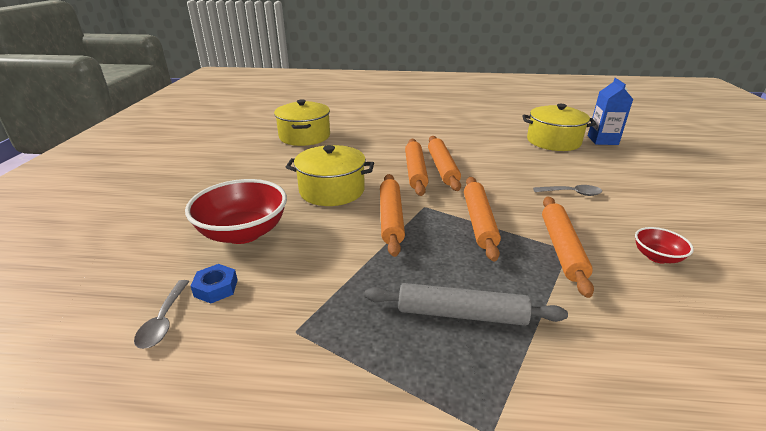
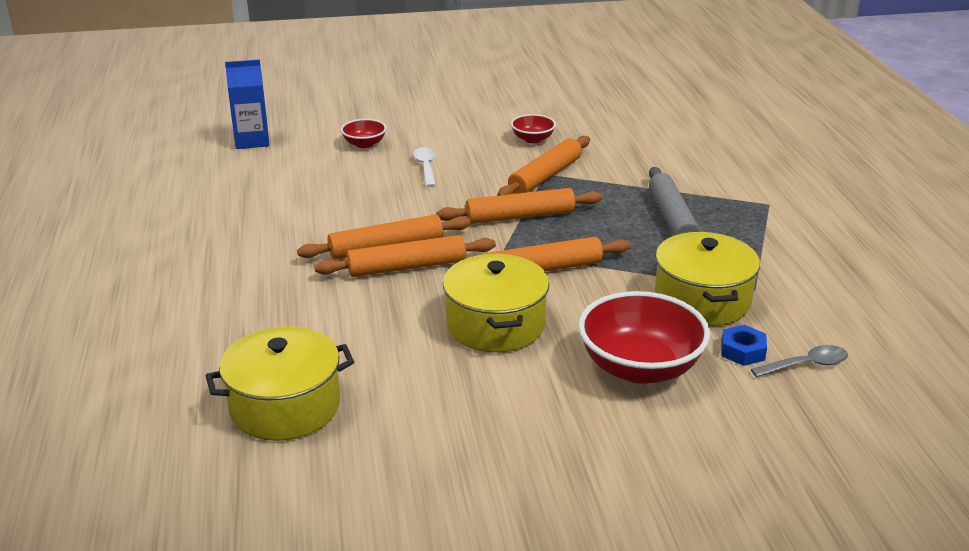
camera: 105 degrees left, 0 degrees up
yellow pot [522,104,596,151] -> yellow pot moved to [655,232,760,326]
grey spoon [533,185,602,196] -> white spoon [413,147,436,187]
orange rolling pin [542,196,594,298] -> orange rolling pin turned 45 degrees counterclockwise [497,136,590,196]
none -> red bowl [341,119,387,148]

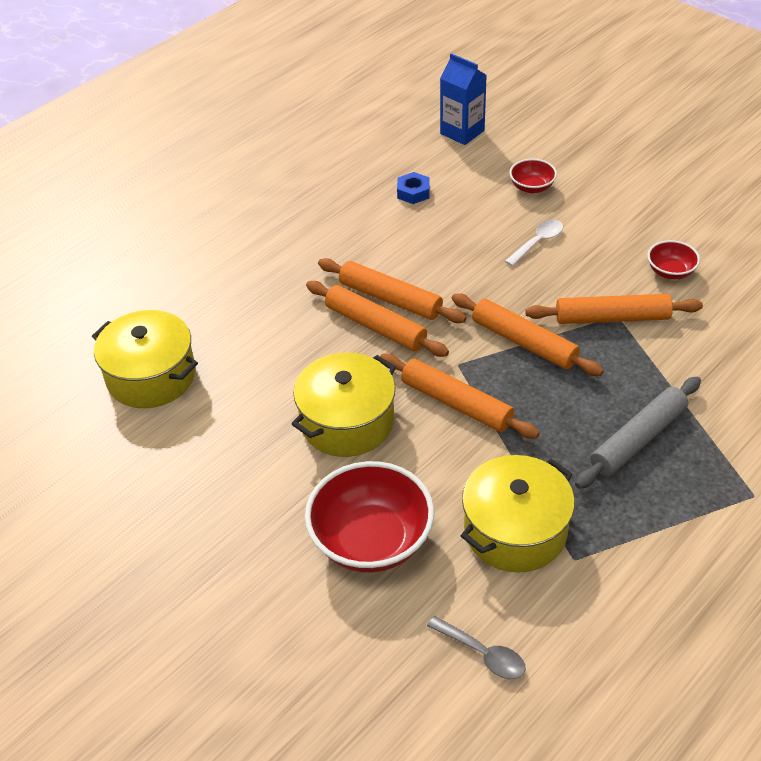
camera: 55 degrees right, 15 degrees up
blue nut [721,325,767,366] -> blue nut moved to [397,172,430,204]

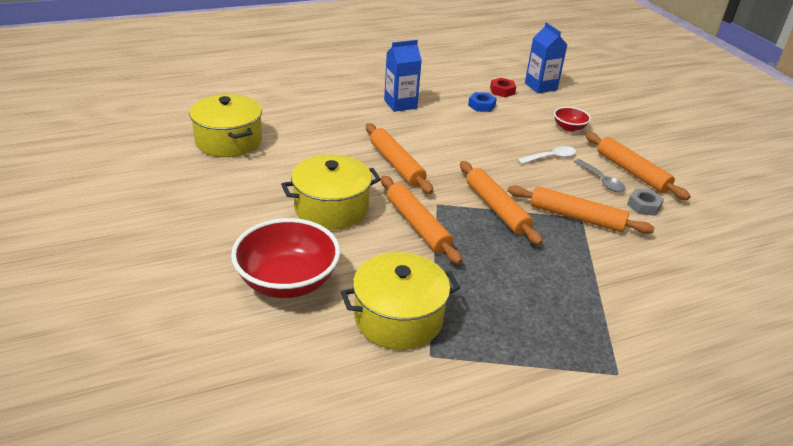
camera: 20 degrees right, 10 degrees down
orange rolling pin [318,258,467,323] -> orange rolling pin moved to [585,132,690,200]
grey spoon [427,616,526,679] -> grey spoon moved to [574,159,626,192]
grey rolling pin [575,377,701,489] -> none
red bowl [647,240,700,280] -> grey nut [627,188,664,216]
none -> blue carton [384,40,422,112]
none -> red nut [490,78,516,97]

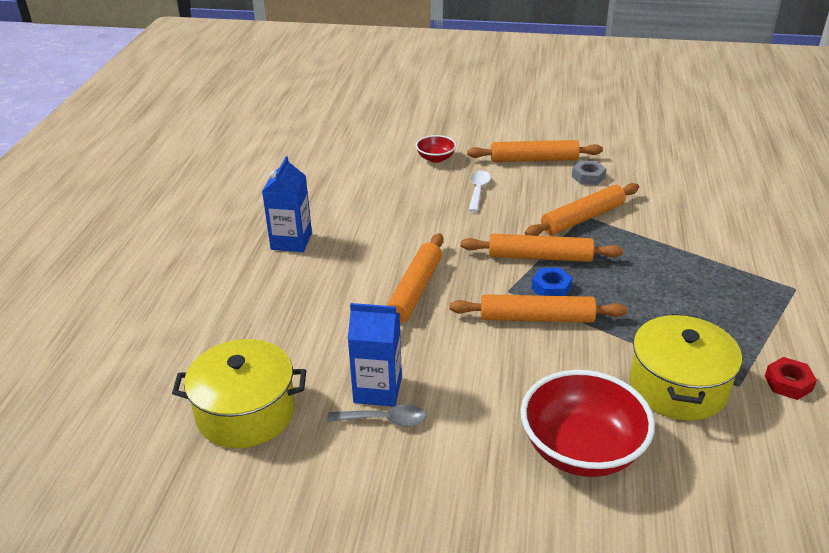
camera: 55 degrees left, 0 degrees up
yellow pot [281,154,381,230] -> none
orange rolling pin [366,123,433,194] -> orange rolling pin turned 75 degrees counterclockwise [386,233,444,323]
blue nut [468,92,497,112] -> blue nut moved to [531,267,573,296]
red nut [490,78,516,97] -> red nut moved to [765,357,817,400]
blue carton [525,23,567,93] -> blue carton moved to [348,303,402,407]
grey spoon [574,159,626,192] -> grey spoon moved to [327,404,427,427]

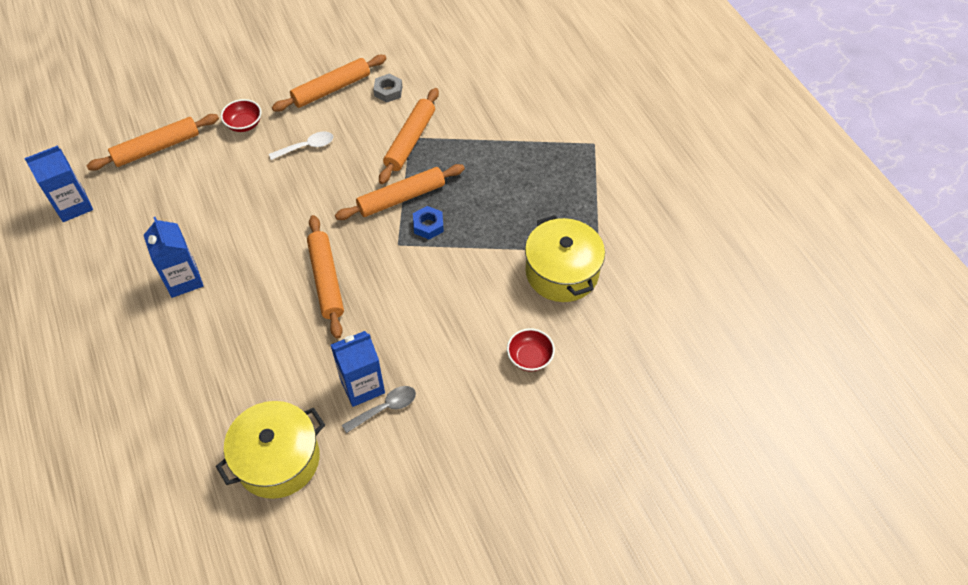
camera: 35 degrees left, 20 degrees up
orange rolling pin [449,294,628,323] -> orange rolling pin moved to [87,114,219,171]
white spoon [469,171,491,212] -> white spoon turned 90 degrees clockwise [269,131,333,160]
red bowl [521,370,655,477] -> red bowl [507,328,555,372], size x0.50
red nut [765,357,817,400] -> none
none -> blue carton [24,145,93,222]

